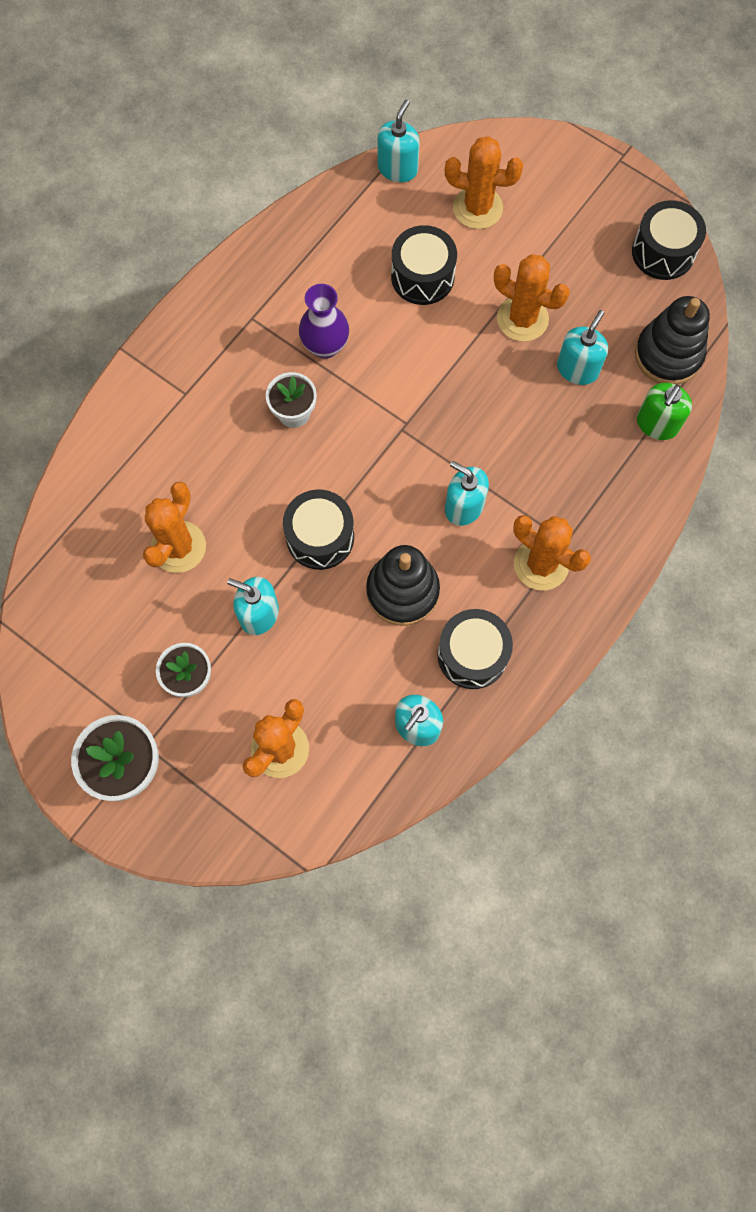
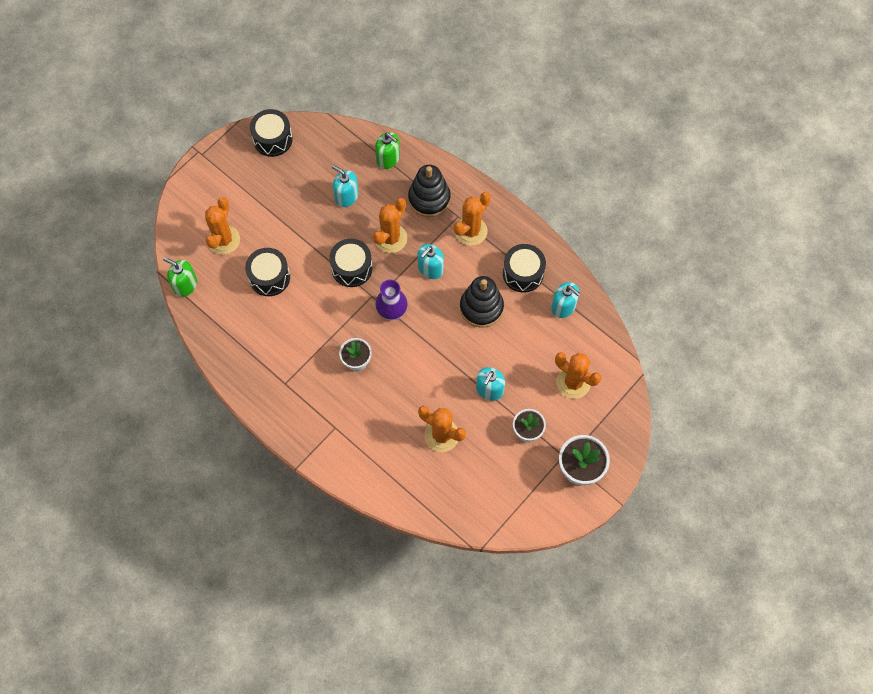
camera: 85 degrees left, 5 degrees down
black drum [283,489,354,570] -> black drum moved to [329,239,373,287]
purple vase [299,284,349,359] -> purple vase moved to [375,280,408,320]
turquoise soap dispenser [378,100,420,182] -> green soap dispenser [163,257,197,297]
orange cactus [494,254,570,342] -> orange cactus moved to [373,198,407,253]
black stacking toy [635,296,710,385] -> black stacking toy moved to [408,165,451,217]

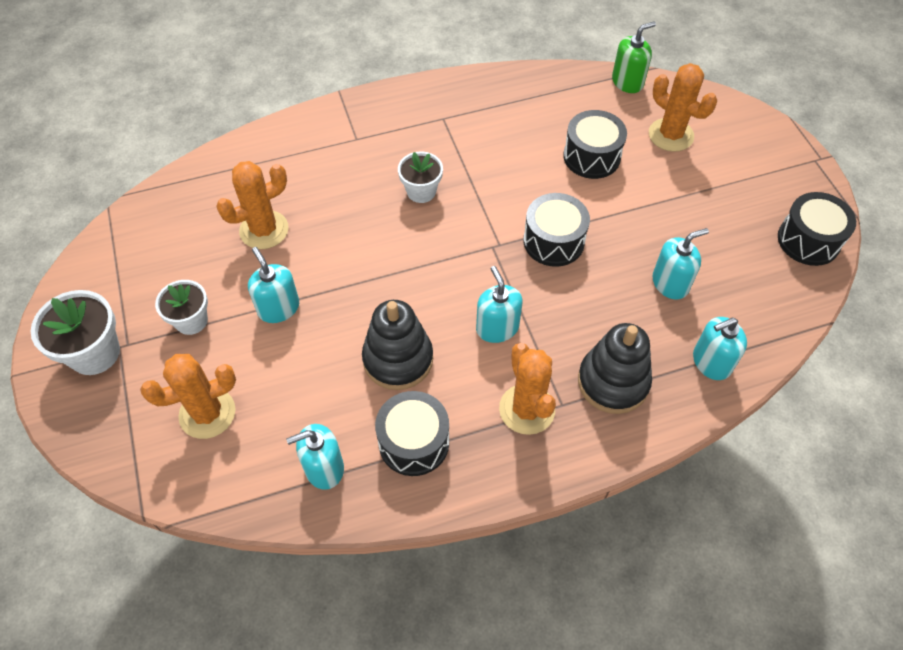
camera: 120 degrees right, 10 degrees down
orange cactus [373,198,407,253] -> none
green soap dispenser [375,132,400,169] -> turquoise soap dispenser [693,317,747,380]
purple vase [375,280,408,320] -> none

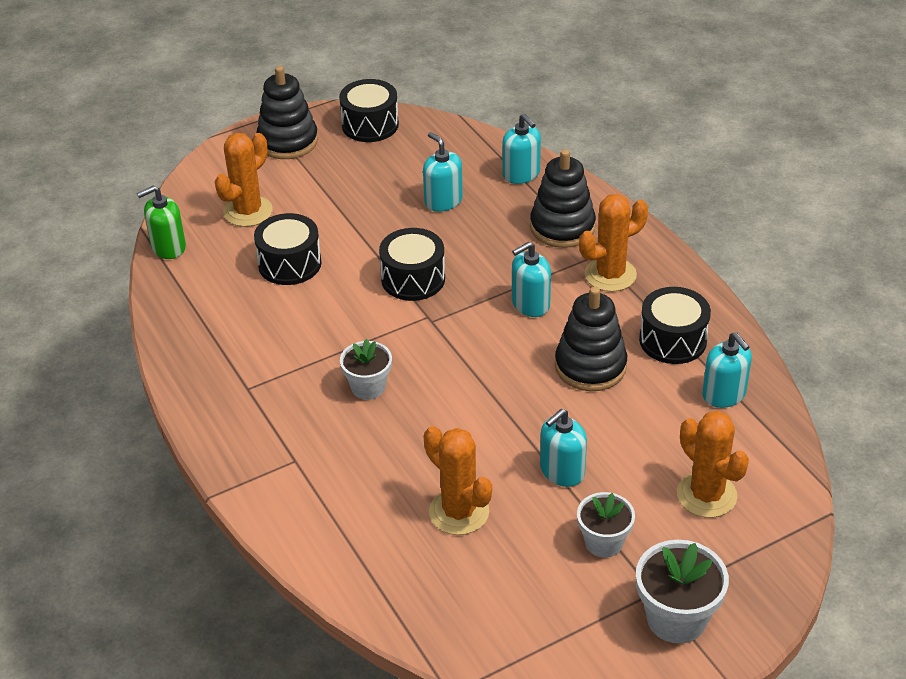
camera: 100 degrees left, 15 degrees down
green soap dispenser [612,21,656,93] -> green soap dispenser turned 75 degrees counterclockwise [137,186,186,259]
none -> black stacking toy [257,66,318,159]

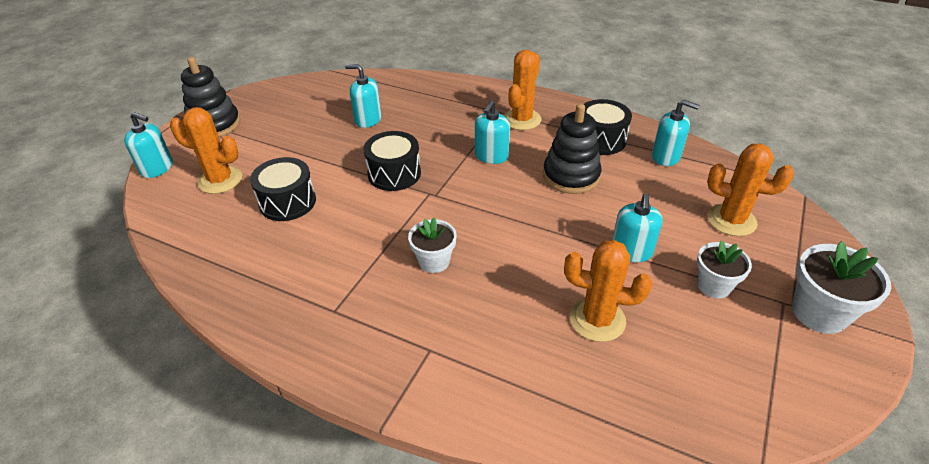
camera: 35 degrees left, 0 degrees up
green soap dispenser [137,186,186,259] -> none
orange cactus [214,133,273,227] -> orange cactus turned 75 degrees counterclockwise [170,107,242,194]
black drum [339,79,399,142] -> none
turquoise soap dispenser [502,113,541,184] -> turquoise soap dispenser moved to [124,112,173,178]
black stacking toy [530,149,596,248] -> none

